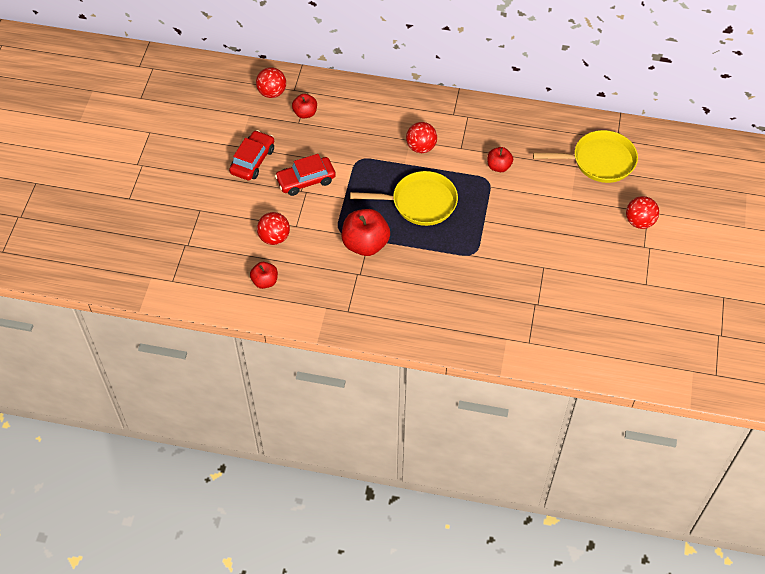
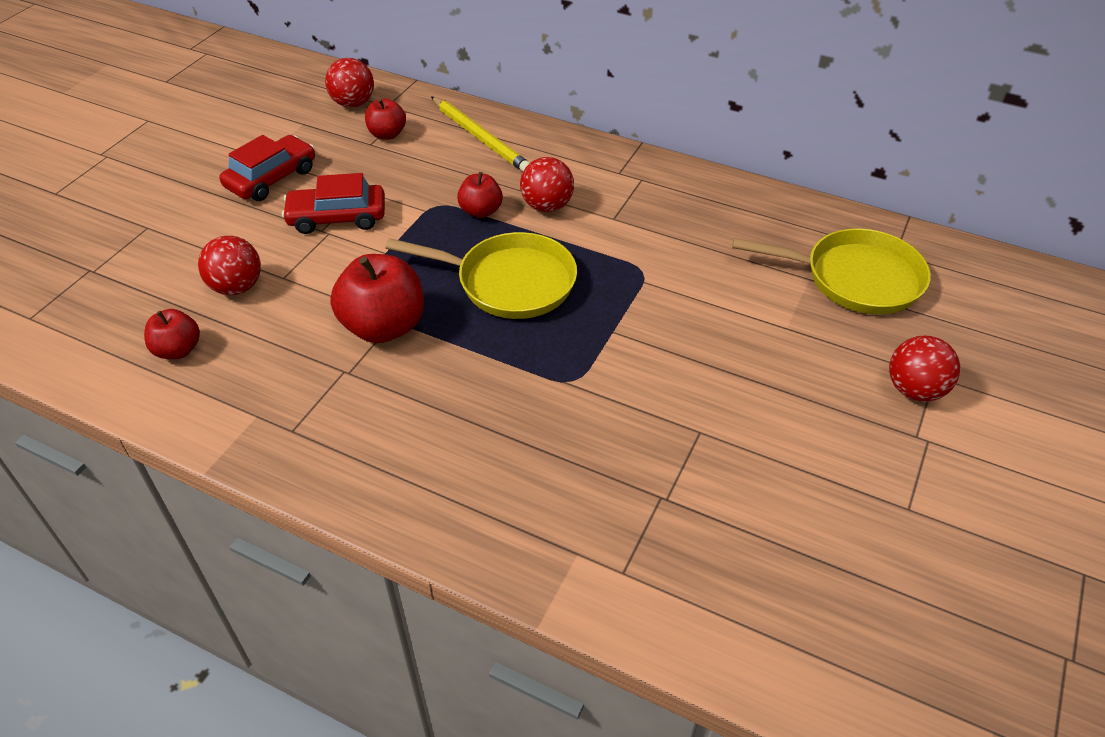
camera: 15 degrees right, 10 degrees down
red apple [487,147,513,172] -> red apple moved to [457,172,503,218]
none -> yellow pencil [431,96,530,172]

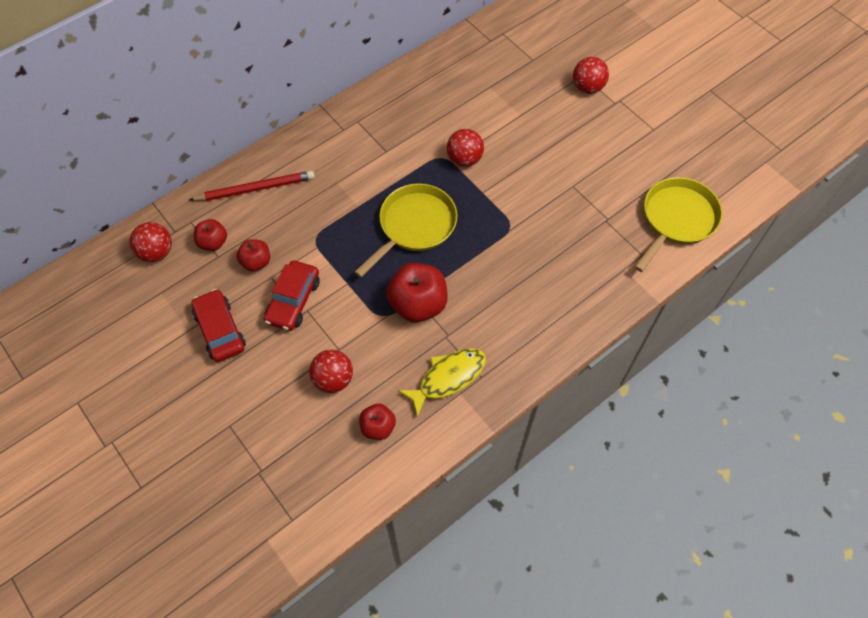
camera: 65 degrees left, 15 degrees up
yellow pencil [431,96,530,172] -> red pencil [189,171,315,201]
red apple [457,172,503,218] -> red apple moved to [237,239,270,272]
red ball [520,157,574,212] -> red ball moved to [447,129,484,167]
yellow pan [732,228,931,314] -> yellow pan moved to [634,177,723,272]
none -> yellow fish [398,348,486,418]

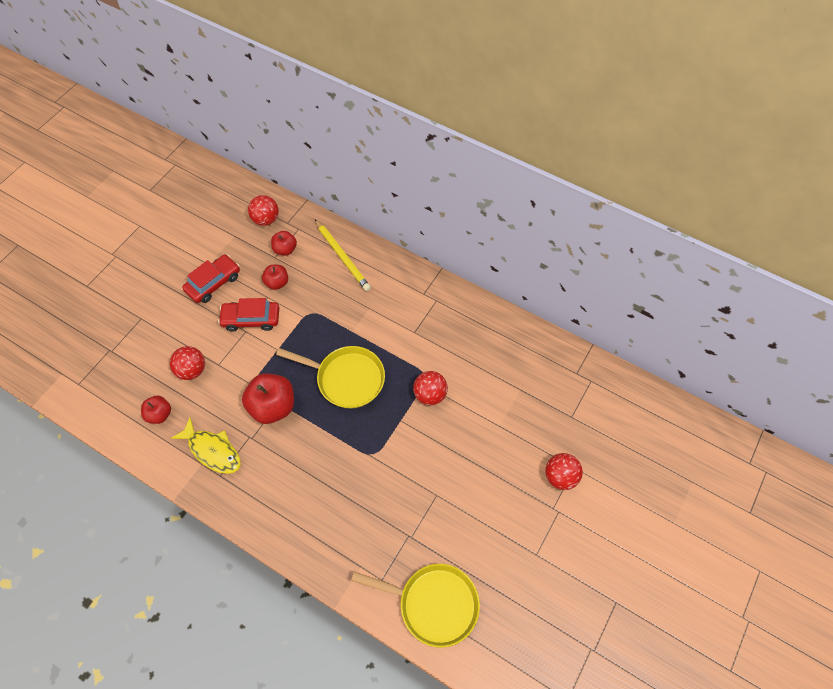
camera: 70 degrees right, 0 degrees up
red pencil [189,171,315,201] -> yellow pencil [315,219,371,291]

